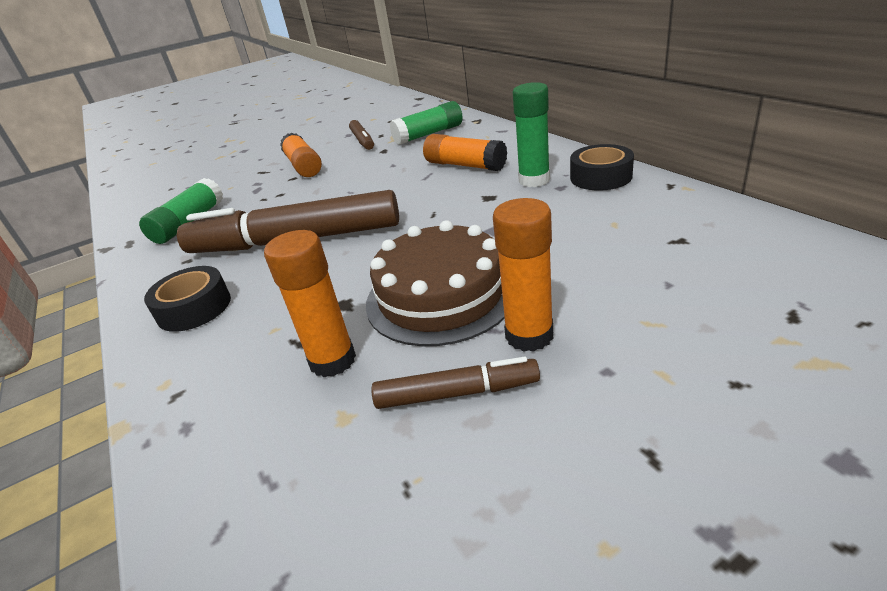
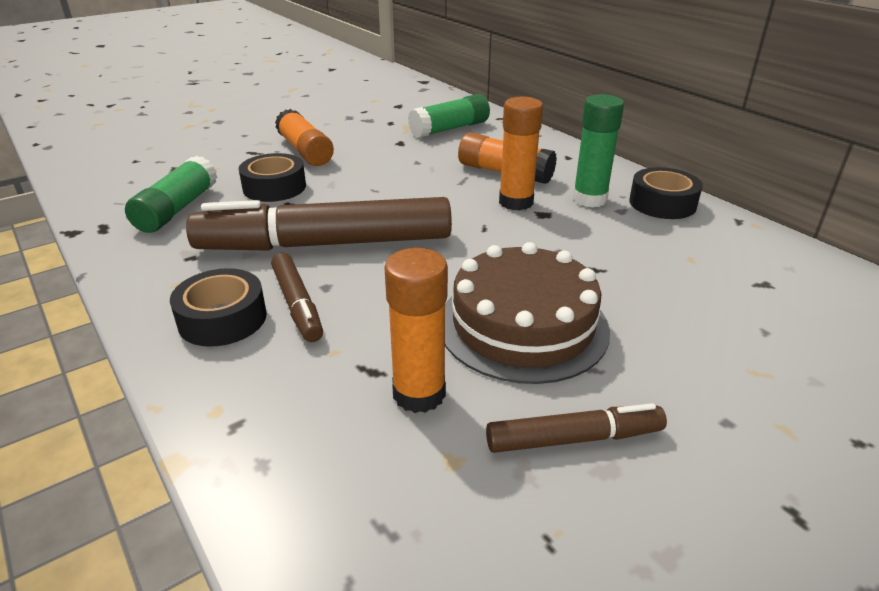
camera: 10 degrees left, 0 degrees up
brown marker [349,120,374,150] -> brown marker moved to [271,253,323,342]
orange glue stick [493,198,553,352] -> orange glue stick moved to [499,97,543,211]
none -> black tape [239,153,306,202]

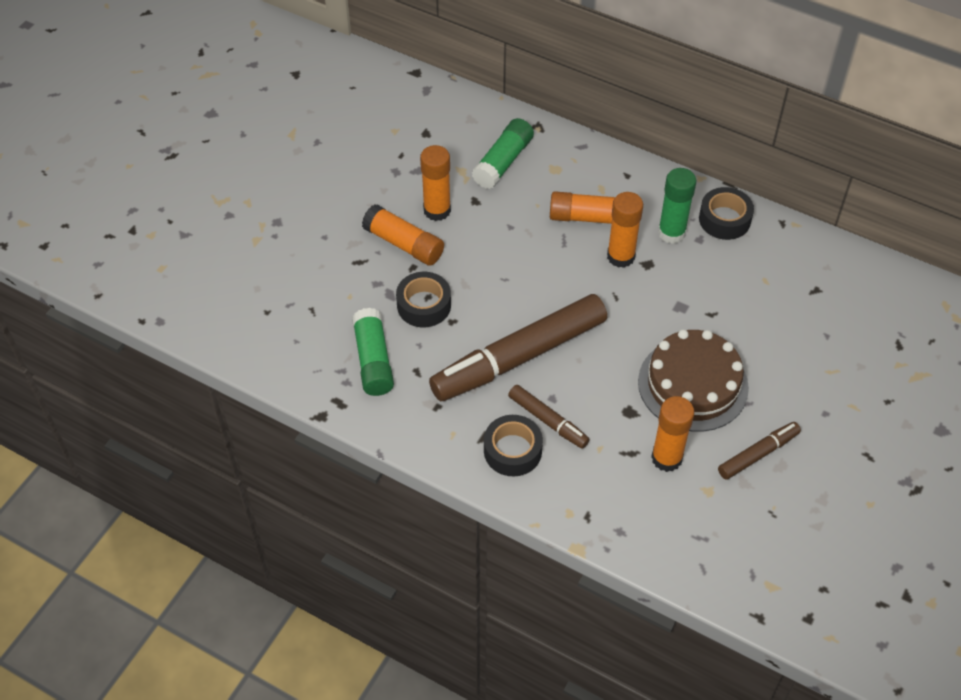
camera: 25 degrees left, 20 degrees up
none -> orange glue stick [420,145,451,221]

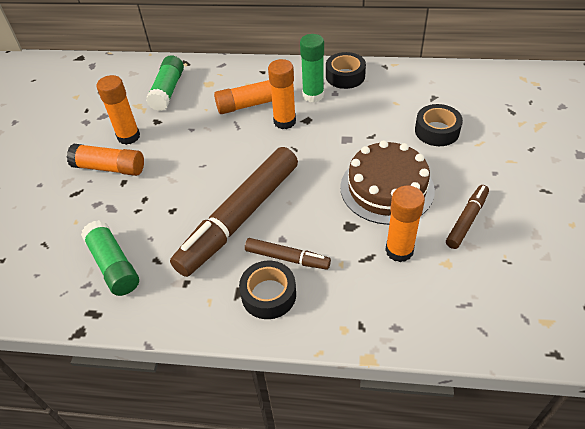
camera: 20 degrees left, 5 degrees down
black tape [396,272,451,327] -> black tape moved to [415,104,463,146]

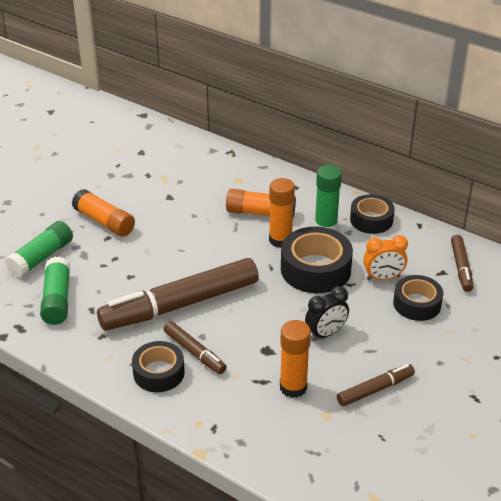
camera: 25 degrees right, 10 degrees down
orange glue stick [97,75,140,145] -> none
green glue stick [146,55,184,111] -> green glue stick moved to [5,221,73,278]
brown cake [340,140,435,225] -> black clock [305,286,349,341]
none -> black tape [281,227,353,293]
none -> orange clock [363,235,408,280]
none -> brown marker [451,235,474,292]

